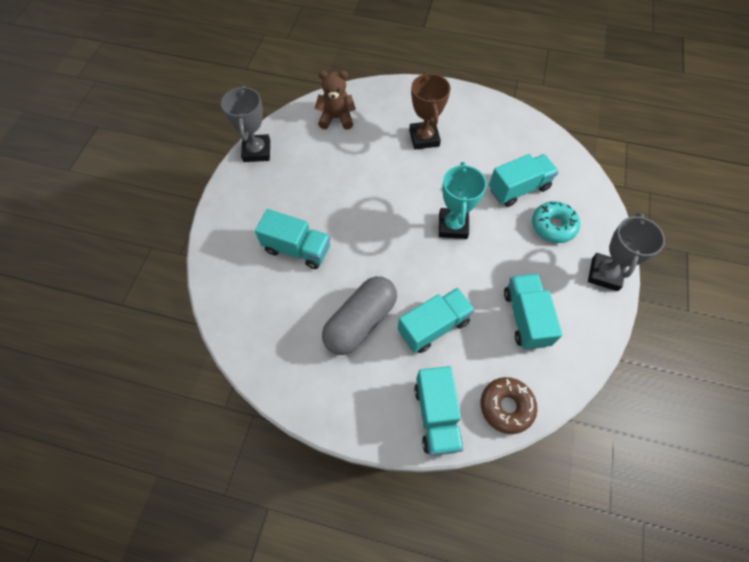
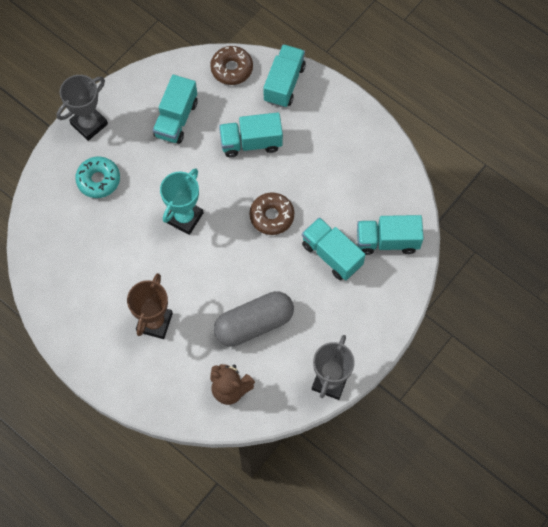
camera: 155 degrees left, 5 degrees up
grey capsule [322,276,397,355] -> grey capsule moved to [214,291,294,346]
turquoise truck [489,154,559,207] -> turquoise truck moved to [357,215,424,255]
none -> brown donut [250,192,294,235]

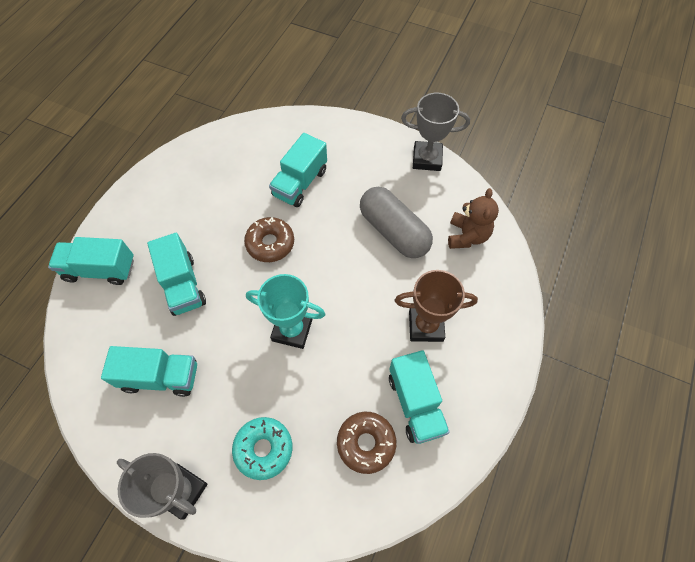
camera: 105 degrees left, 5 degrees down
brown donut [210,46,253,85] -> brown donut moved to [337,412,396,474]
turquoise truck [357,215,424,255] -> turquoise truck moved to [389,350,450,444]

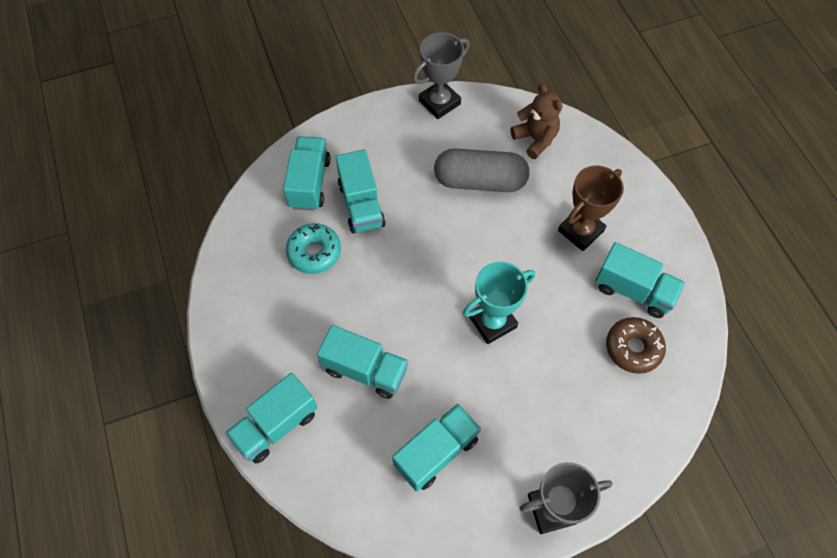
camera: 45 degrees left, 0 degrees up
turquoise donut [232,417,293,480] -> turquoise donut moved to [286,223,341,274]
brown donut [244,217,294,262] -> none
none -> turquoise truck [283,136,331,211]

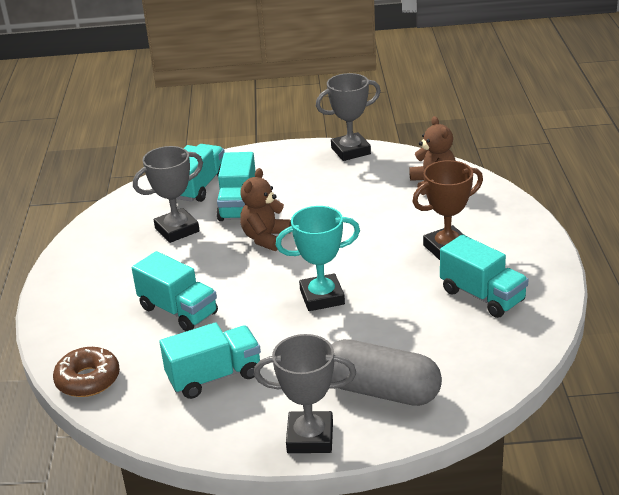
camera: 20 degrees right, 30 degrees down
turquoise truck [225,373,318,464] -> none
turquoise donut [286,223,341,274] -> grey trophy [133,146,203,243]
grey capsule [434,148,530,192] -> grey capsule moved to [331,339,442,406]
brown donut [606,317,666,374] -> brown donut moved to [53,347,120,397]
none -> brown teddy bear [240,168,291,251]

